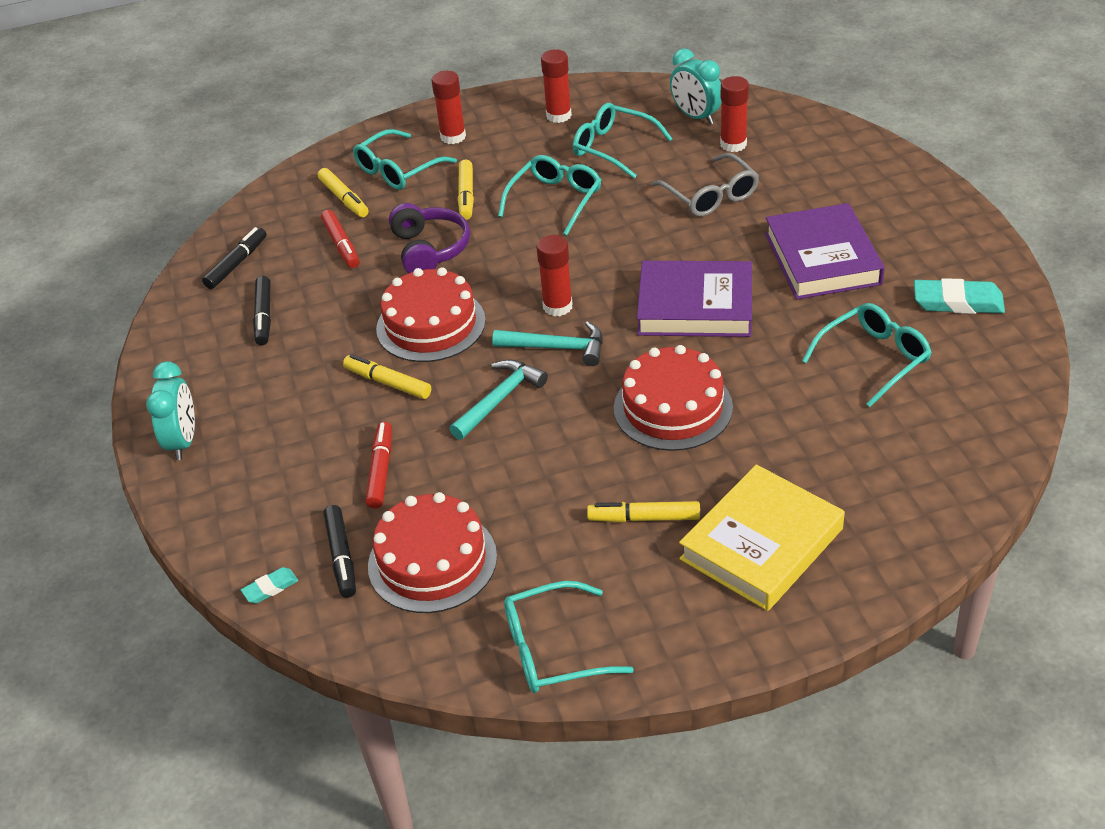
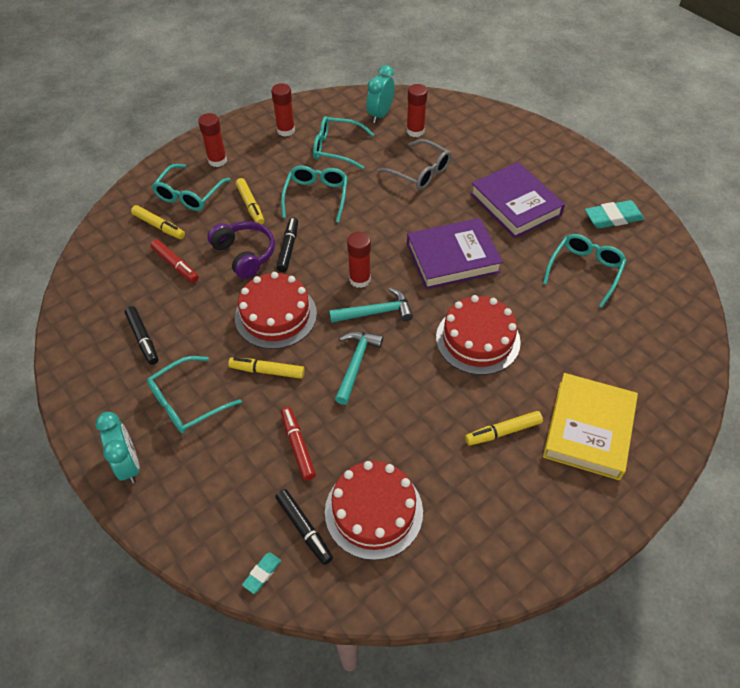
camera: 25 degrees left, 10 degrees up
black marker [202,227,267,289] -> black marker moved to [277,217,298,272]
turquoise glasses [504,581,634,693] -> turquoise glasses moved to [147,356,242,434]
turquoise clock [670,48,721,125] -> turquoise clock turned 90 degrees clockwise [366,65,395,123]

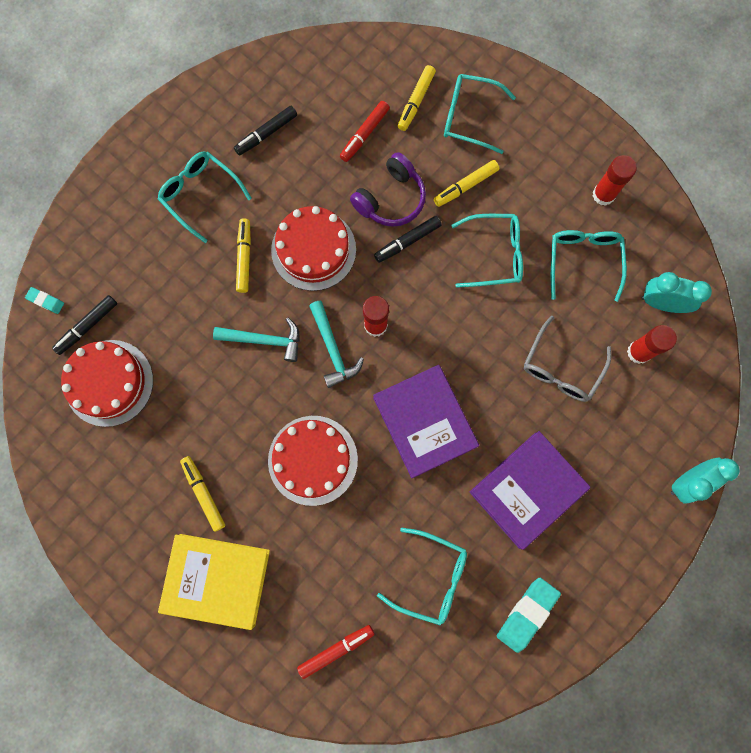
camera: 80 degrees right, 25 degrees up
turquoise clock [95,412,140,483] -> turquoise clock moved to [671,458,740,504]
red glue stick [198,113,227,167] -> none
black marker [277,217,298,272] -> black marker turned 150 degrees clockwise [374,216,442,263]
red marker [281,407,316,481] -> red marker moved to [297,625,375,679]
turquoise eraser [585,200,644,228] -> turquoise eraser turned 60 degrees clockwise [497,578,561,653]

